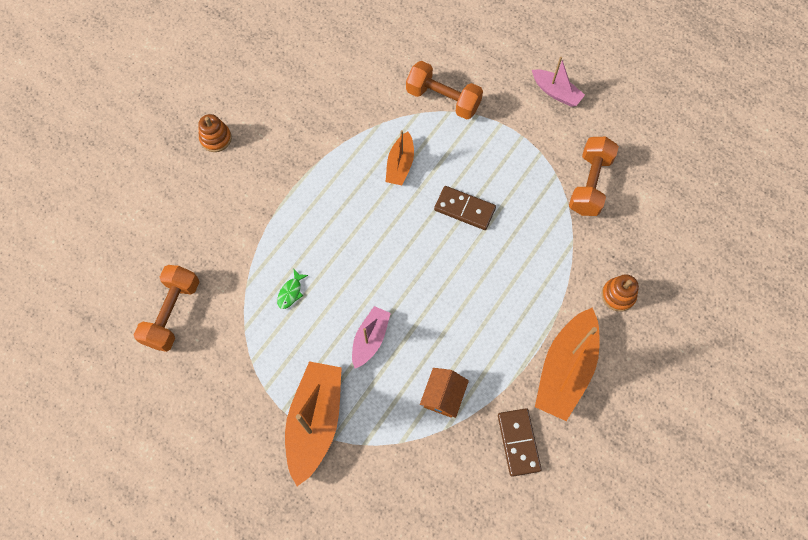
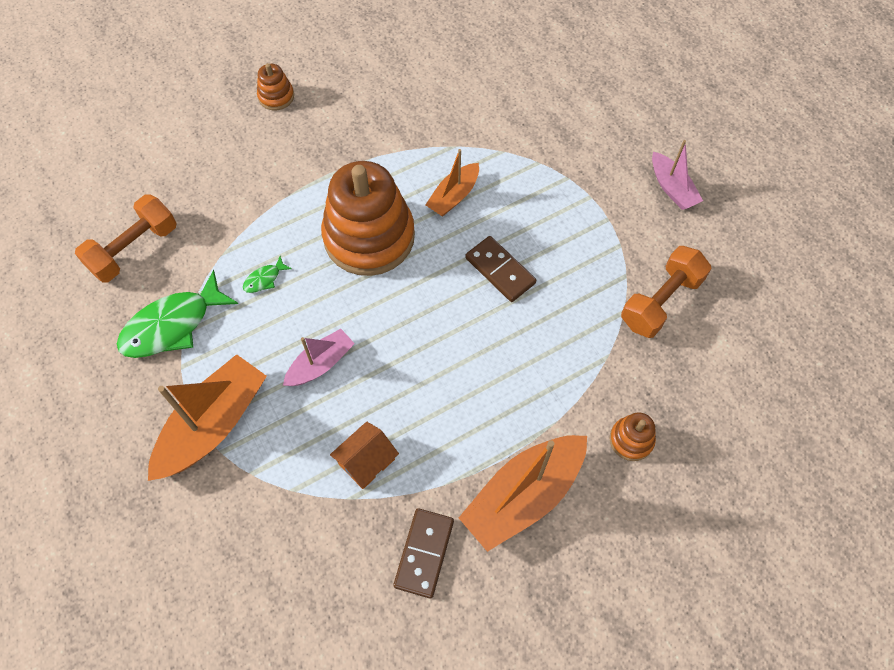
camera: 25 degrees right, 5 degrees down
orange dumbbell [406,61,483,120] -> none
none -> green fish [117,270,238,358]
none -> orange stacking toy [321,161,415,276]

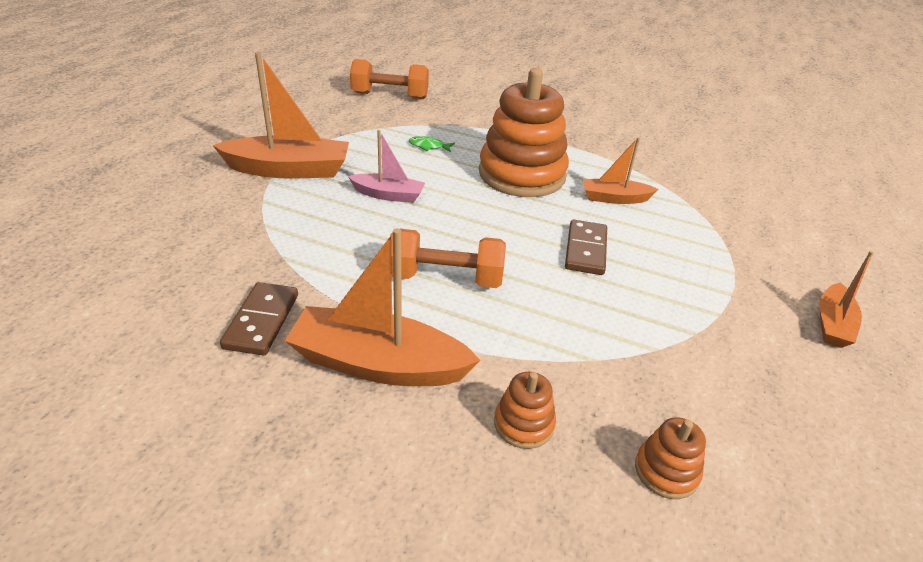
camera: 50 degrees right, 25 degrees down
green fish [117,270,238,358] -> none
orange stacking toy [257,63,294,111] -> orange stacking toy moved to [635,417,706,499]
orange house [330,422,399,489] -> none
brown domino [393,508,454,599] -> brown domino turned 60 degrees counterclockwise [220,282,298,355]
orange dumbbell [621,246,711,338] -> orange dumbbell moved to [390,229,506,288]
pink boat [652,140,703,210] -> orange boat [820,251,874,348]

